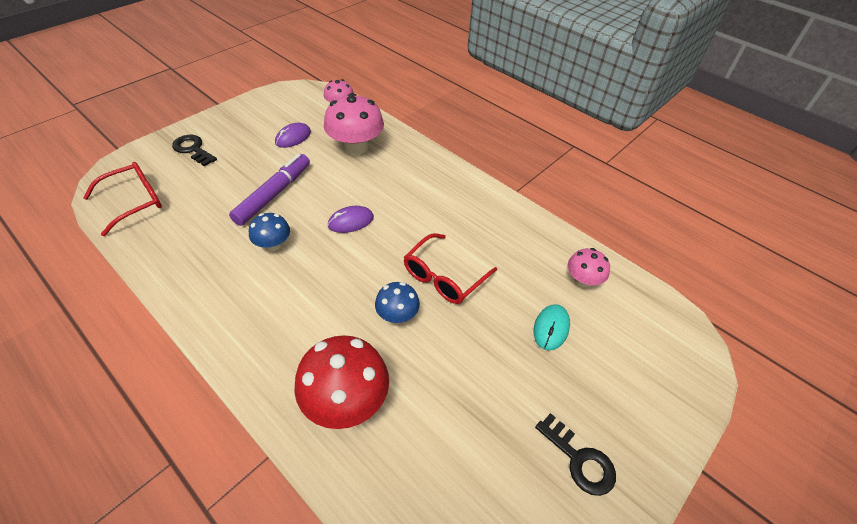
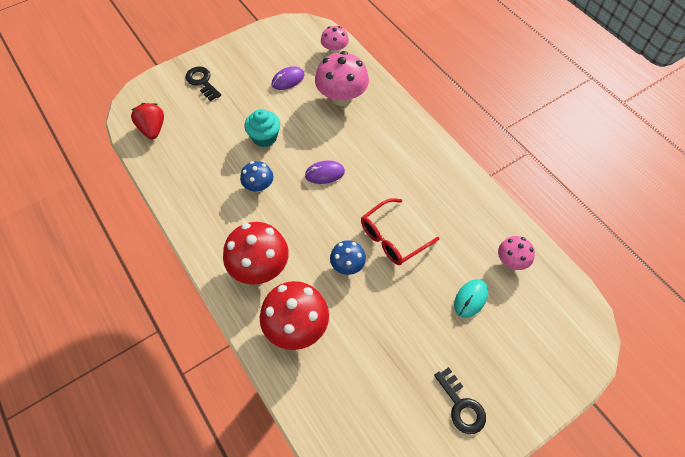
camera: 15 degrees right, 10 degrees up
red glasses [83,162,162,236] -> red strawberry [131,103,164,139]
purple marker [229,154,310,226] -> turquoise cupcake [244,109,280,147]
none -> red mushroom [223,222,289,284]

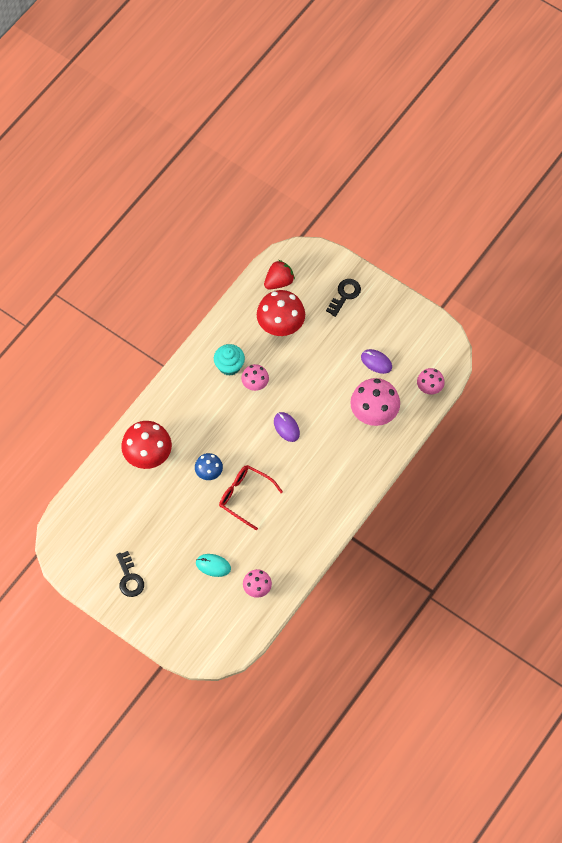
camera: 70 degrees right, 5 degrees up
red mushroom [223,222,289,284] -> red mushroom moved to [257,290,305,336]
blue mushroom [240,161,274,192] -> pink mushroom [241,364,269,391]
turquoise cupcake [244,109,280,147] -> turquoise cupcake moved to [214,344,245,376]
black key [434,367,486,434] -> black key turned 60 degrees counterclockwise [116,551,144,597]

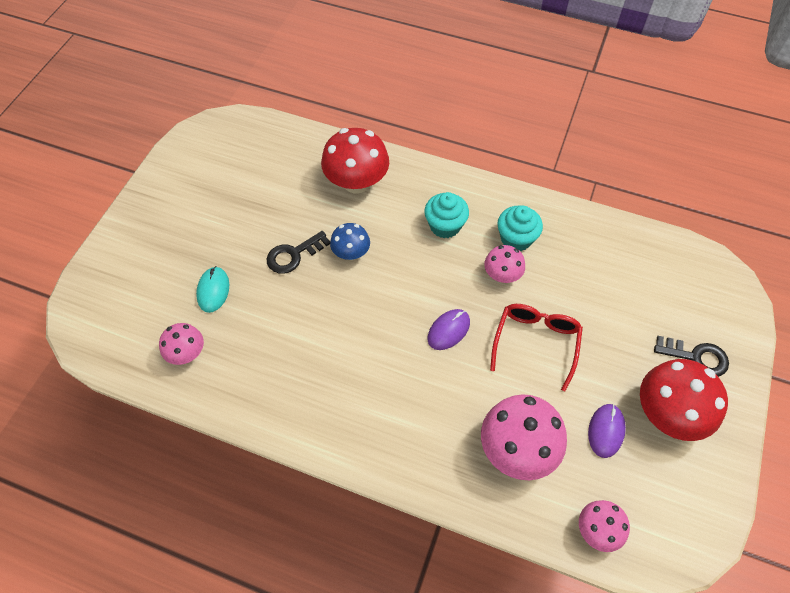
camera: 75 degrees right, 5 degrees down
black key [116,551,144,597] -> black key moved to [266,231,330,274]
red glasses [219,465,283,530] -> red glasses moved to [490,304,583,391]
red mushroom [257,290,305,336] -> red mushroom moved to [640,359,728,441]
red strawberry [264,260,295,289] -> none
none -> turquoise cupcake [424,192,469,238]

